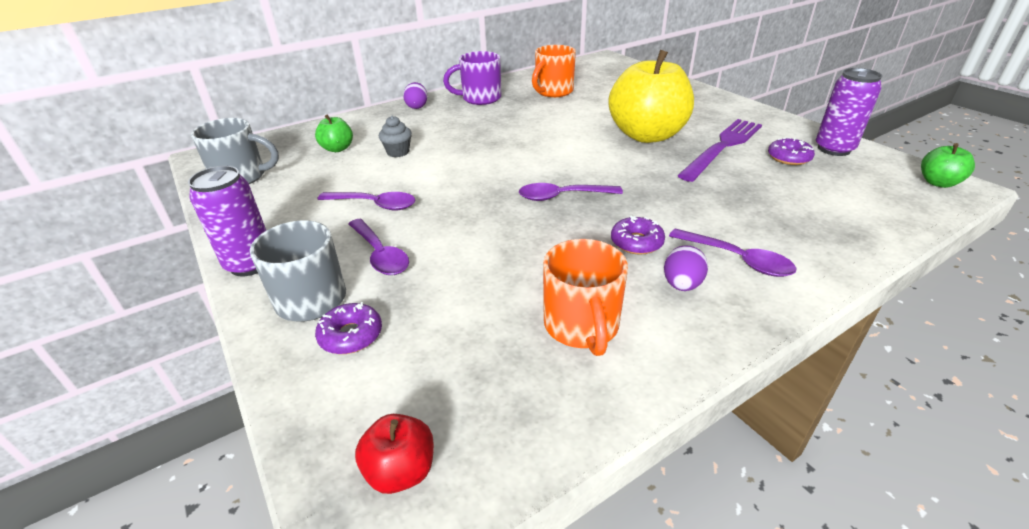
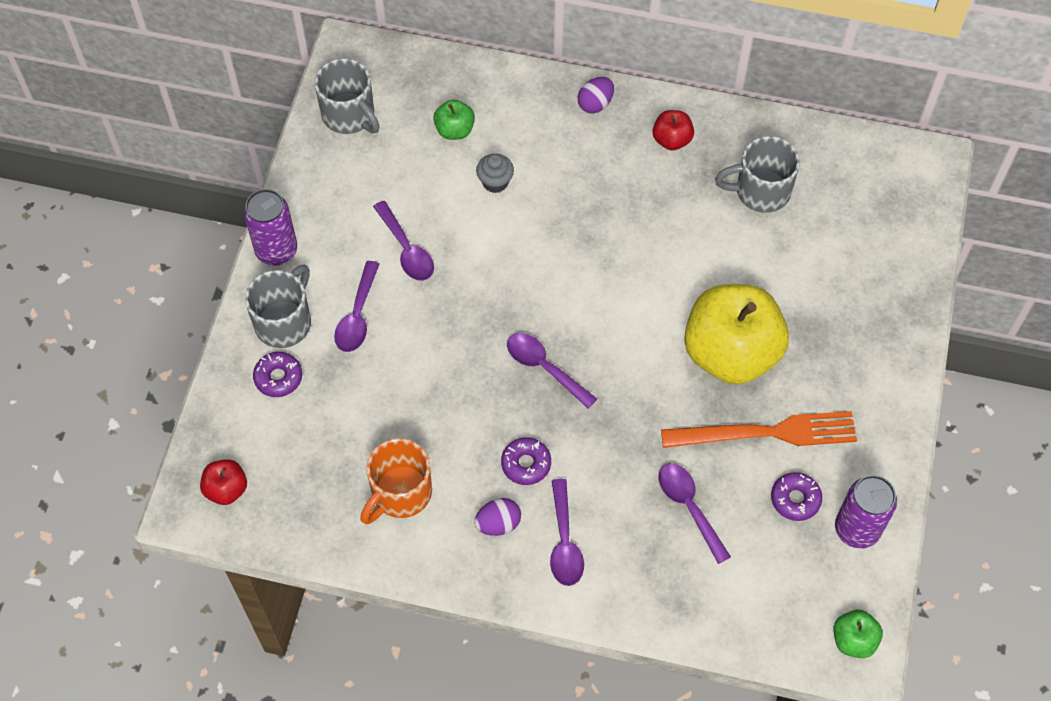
camera: 45 degrees right, 25 degrees up
purple mug [443,51,501,105] -> red apple [653,110,694,150]
orange mug [532,45,576,97] -> grey mug [715,136,800,213]
purple fork [677,119,762,182] -> orange fork [661,411,857,448]
none -> purple spoon [658,463,731,564]

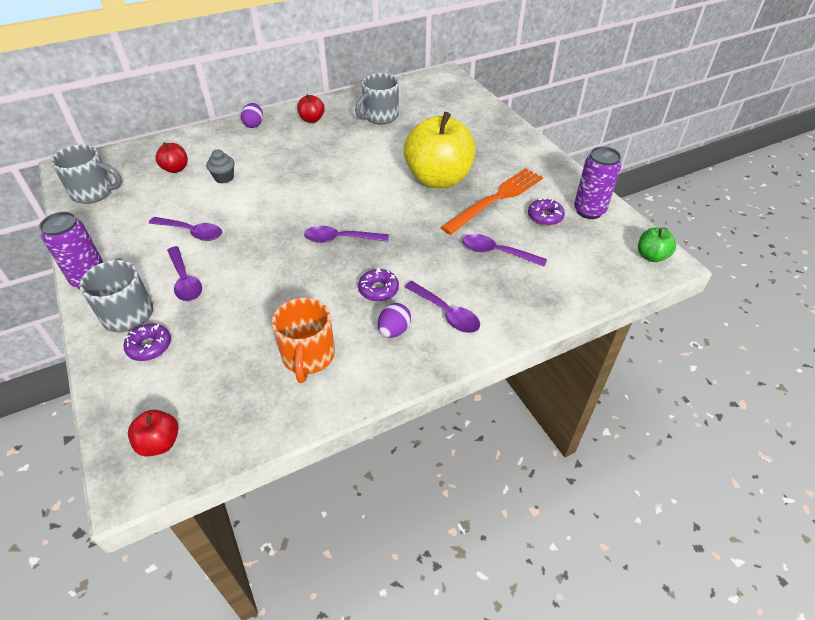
camera: 40 degrees left, 15 degrees down
green apple [433,100,475,140] -> red apple [156,142,188,173]

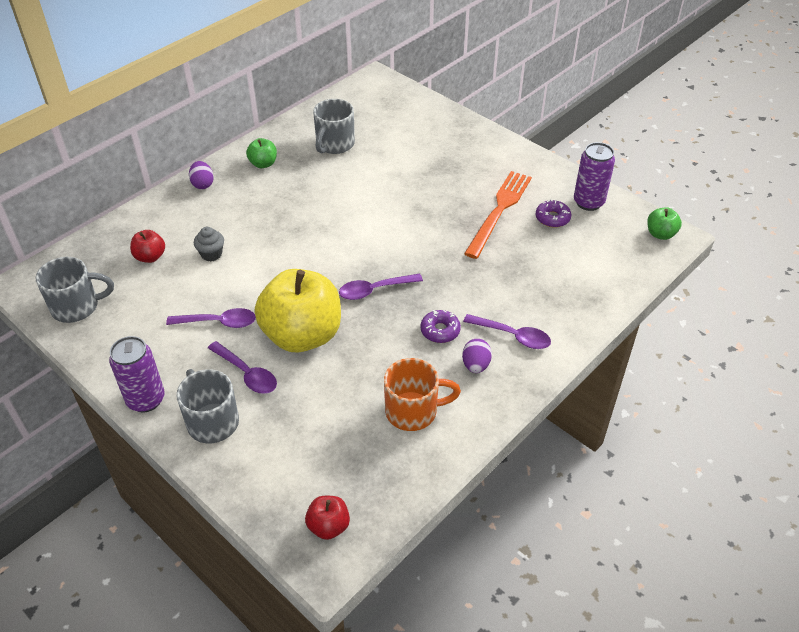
camera: 20 degrees left, 0 degrees up
purple donut [124,323,171,361] -> none
orange mug [272,298,335,383] -> orange mug turned 75 degrees counterclockwise [384,358,461,431]
red apple [297,94,325,123] -> green apple [246,138,277,168]
yellow apple [404,112,476,188] -> yellow apple moved to [255,269,341,352]
purple spoon [462,234,547,267] -> none

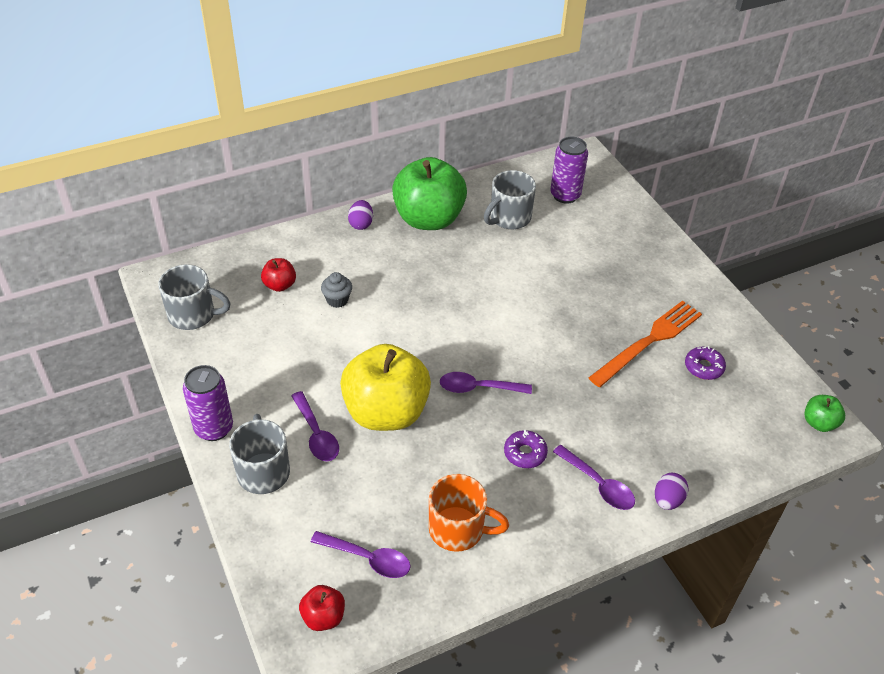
camera: 20 degrees right, 0 degrees up
purple spoon [166,308,256,328] -> purple spoon moved to [310,531,411,578]
green apple [246,138,277,168] -> green apple [392,157,467,230], size x2.29
purple egg [462,339,492,373] -> purple egg moved to [655,473,688,510]
purple can [574,142,615,211] -> purple can moved to [550,137,588,204]

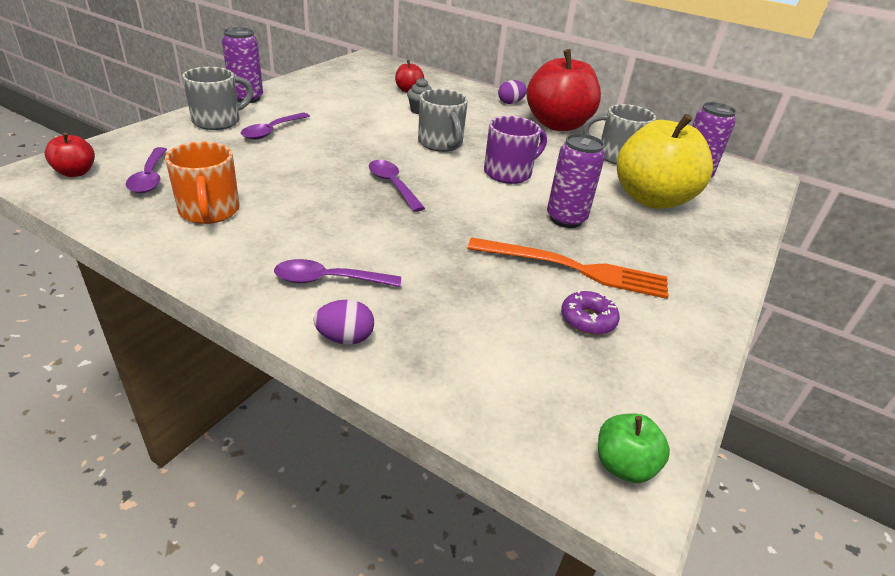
camera: 55 degrees right, 10 degrees down
grey mug [158,264,231,330] -> grey mug moved to [418,89,468,152]
yellow apple [340,344,431,431] -> yellow apple moved to [617,114,713,209]
green apple [392,157,467,230] -> red apple [526,49,601,131]
purple donut [504,430,548,468] -> none
purple spoon [553,445,635,510] -> purple spoon turned 75 degrees clockwise [274,259,401,287]
none -> purple mug [484,116,547,184]
none -> purple can [547,133,605,228]

